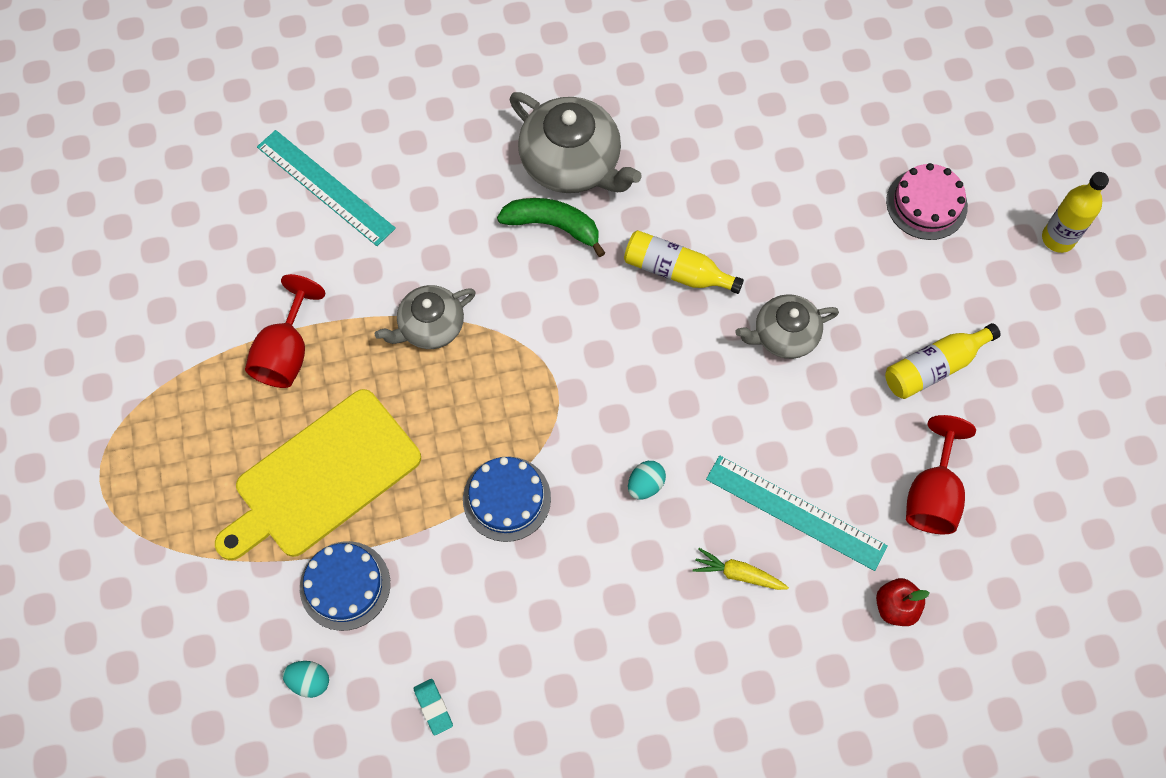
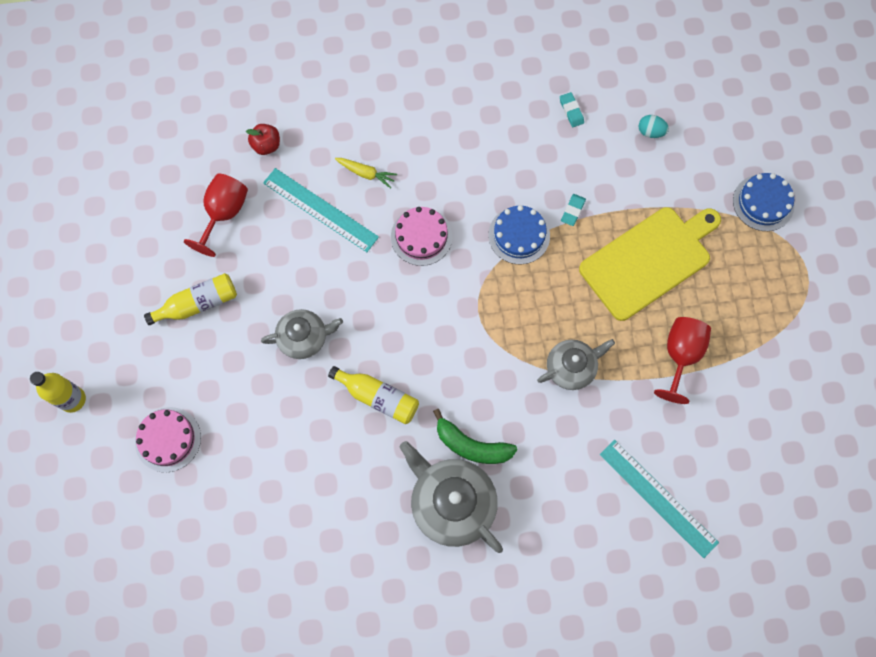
camera: 175 degrees left, 5 degrees up
blue cake [300,541,390,631] -> blue cake moved to [733,173,795,231]
turquoise egg [628,461,666,499] -> pink cake [391,207,452,266]
none -> turquoise eraser [561,194,586,226]

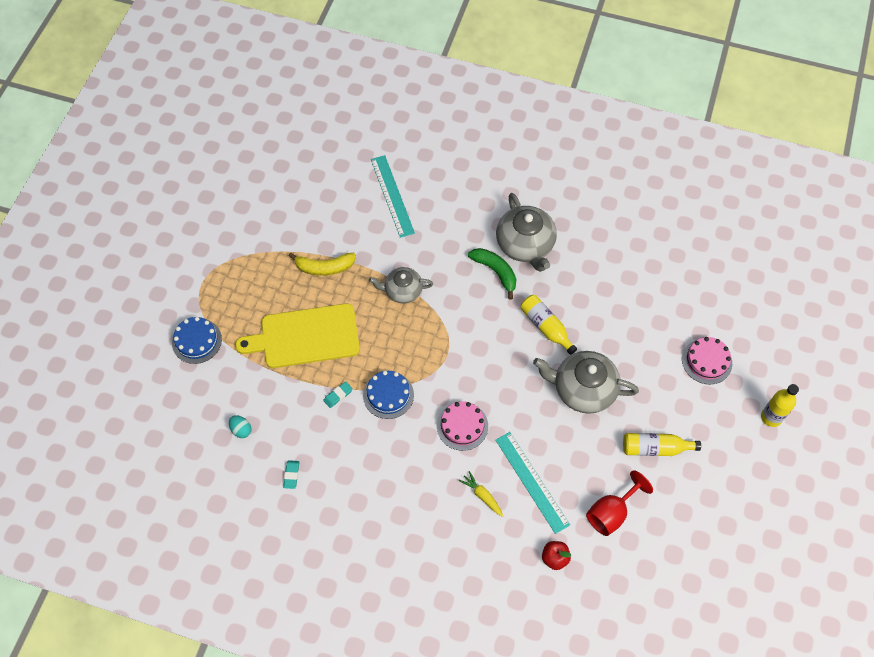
camera: 155 degrees left, 10 degrees down
grey teapot [261,309,343,359] -> grey teapot [533,351,639,414], size x1.60
red goblet [654,317,711,404] -> yellow banana [289,253,356,276]

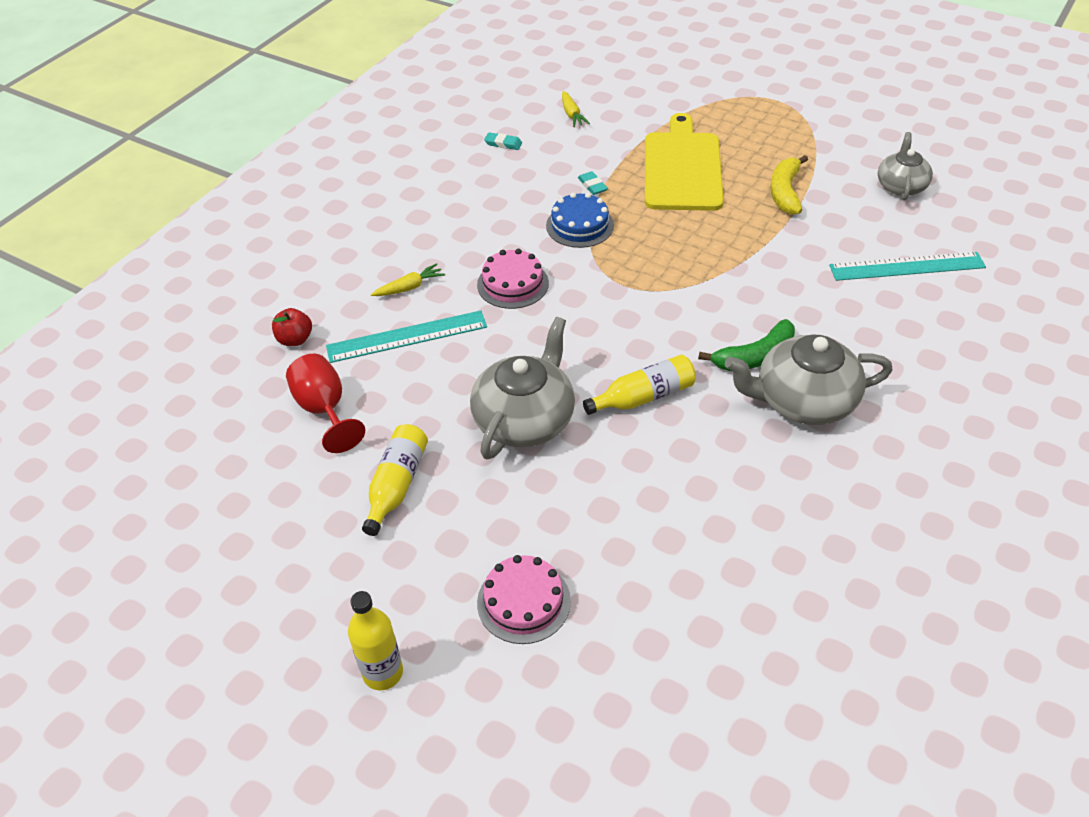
camera: 105 degrees right, 15 degrees down
blue cake [172,317,222,364] -> none
turquoise egg [229,415,252,438] -> yellow carrot [562,91,590,127]
grey teapot [369,267,433,303] -> grey teapot moved to [878,132,933,200]

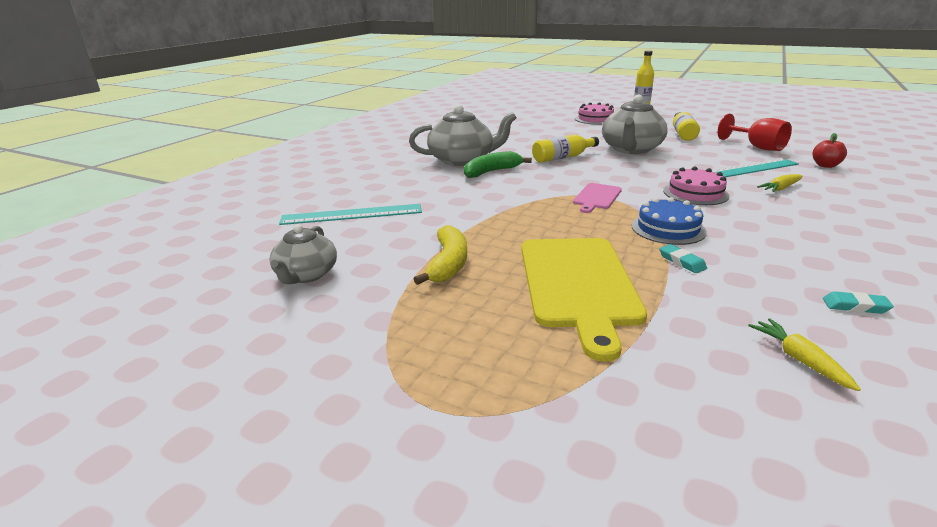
camera: 175 degrees right, 20 degrees down
none -> pink cutting board [573,183,622,213]

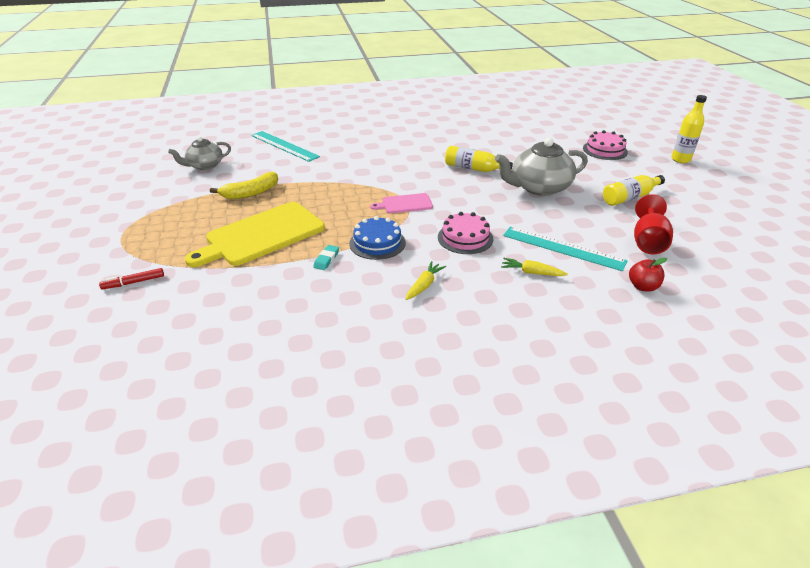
camera: 50 degrees right, 10 degrees up
grey teapot [409,104,517,166] -> none
green banana [464,151,532,178] -> none
yellow carrot [748,318,861,391] -> yellow carrot moved to [405,261,446,300]
turquoise eraser [823,291,894,314] -> none
none -> red marker [99,268,164,289]

